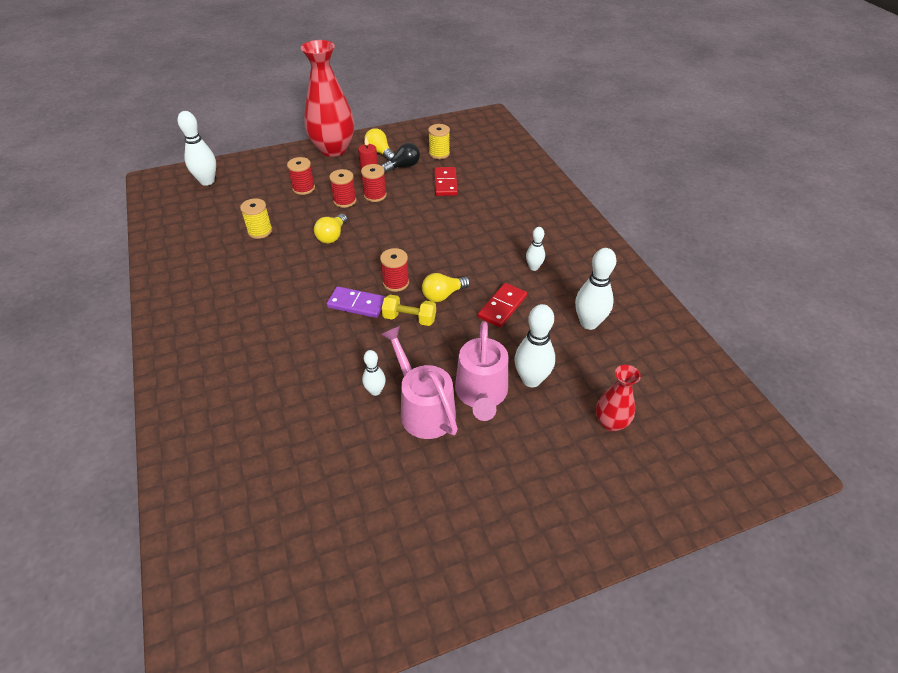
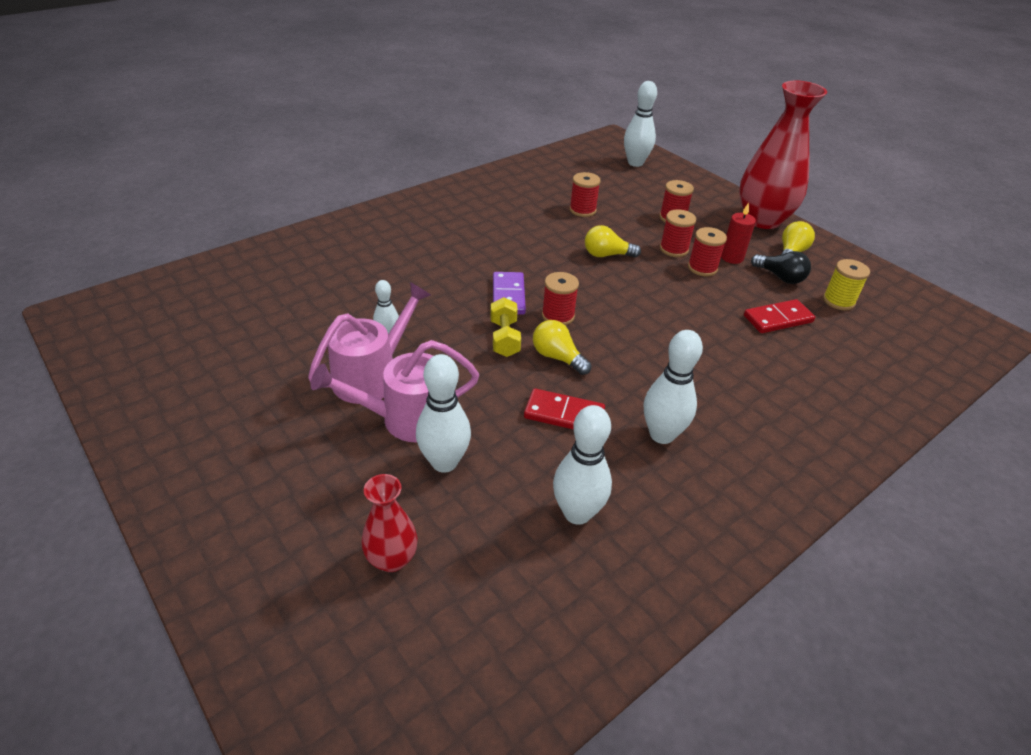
camera: 70 degrees right, 5 degrees down
yellow spool [240,198,272,239] -> red spool [570,172,601,217]
white bowling pin [526,227,545,271] -> white bowling pin [644,330,703,444], size x1.74

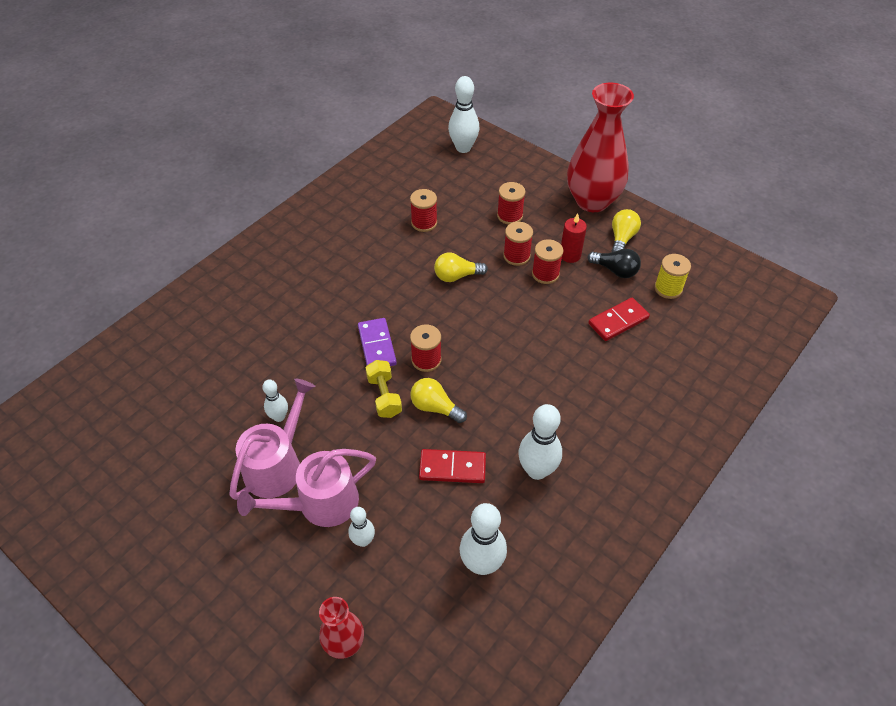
camera: 10 degrees left, 10 degrees up
white bowling pin [416,354,471,473] -> white bowling pin [348,507,375,547], size x0.57

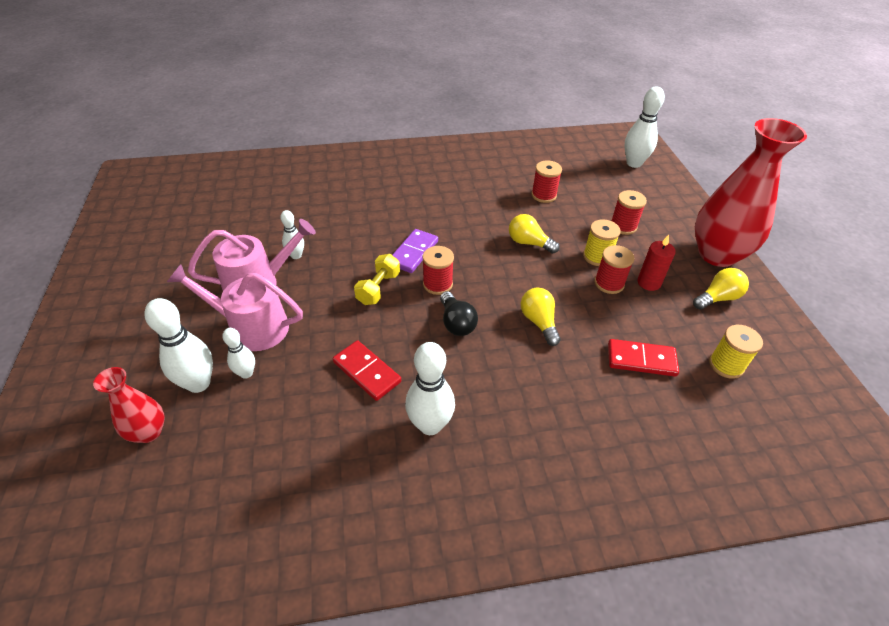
camera: 40 degrees right, 5 degrees down
yellow light bulb [410,378,467,423] -> yellow light bulb moved to [521,288,561,346]
white bowling pin [460,503,507,575] -> white bowling pin moved to [144,298,213,393]
red spool [503,222,533,266] -> yellow spool [583,220,621,266]
black light bulb [588,249,641,278] -> black light bulb moved to [440,291,478,336]

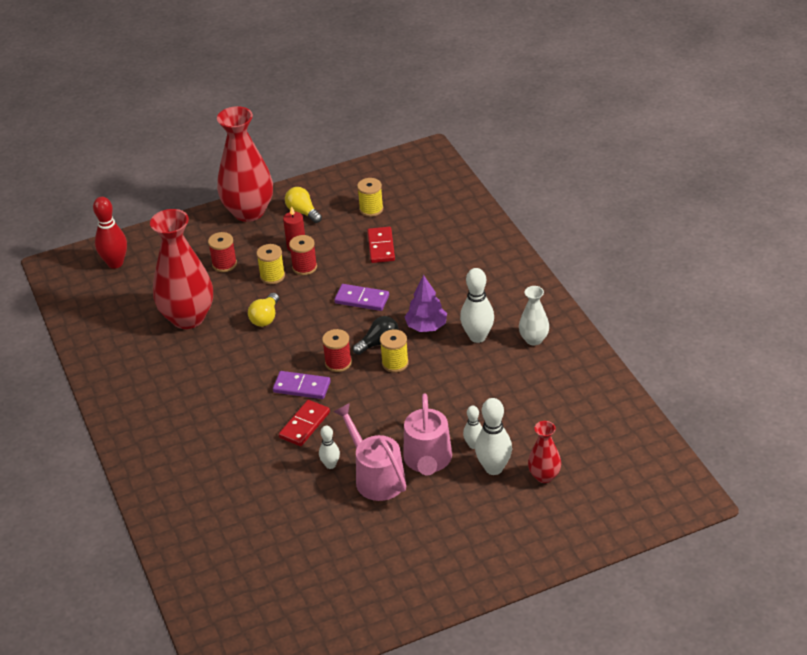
camera: 100 degrees left, 5 degrees down
red domino [333,340,401,401] -> red domino moved to [279,400,330,446]
yellow dumbbell [354,254,400,305] -> none
yellow light bulb [521,288,561,346] -> purple domino [334,284,389,311]
red spool [531,161,562,203] -> red vase [150,209,213,329]
white bowling pin [625,86,665,168] -> red bowling pin [93,197,127,269]
none -> yellow spool [380,329,409,373]
none -> purple tree [405,275,447,332]
none -> white vase [519,286,549,346]

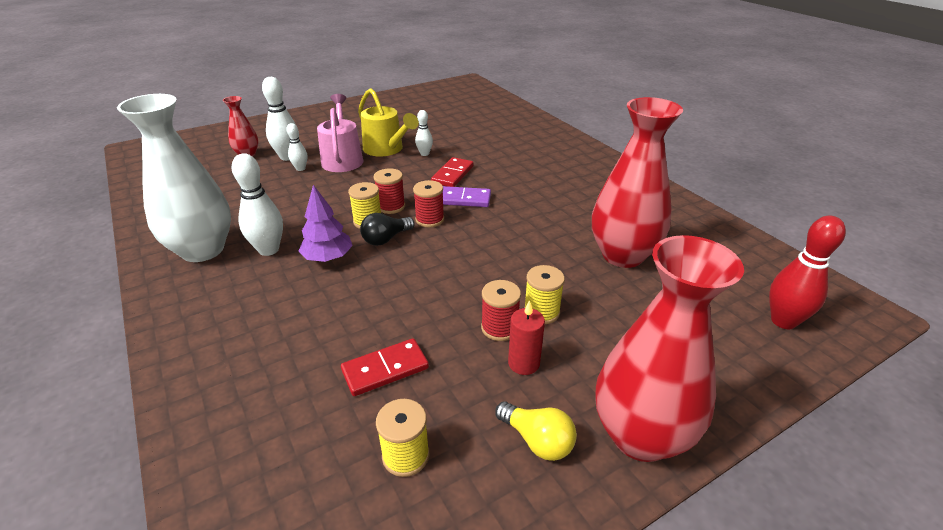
camera: 170 degrees right, 5 degrees down
red spool [208,232,237,272] -> red spool moved to [374,168,405,214]
yellow light bulb [248,293,279,327] -> none
purple domino [334,284,389,311] -> none
pink watering can [334,403,407,501] -> yellow watering can [358,88,419,157]
red domino [367,227,395,263] -> red domino turned 75 degrees clockwise [341,338,429,396]
white vase [519,286,549,346] -> white vase [117,94,231,262], size x2.02

